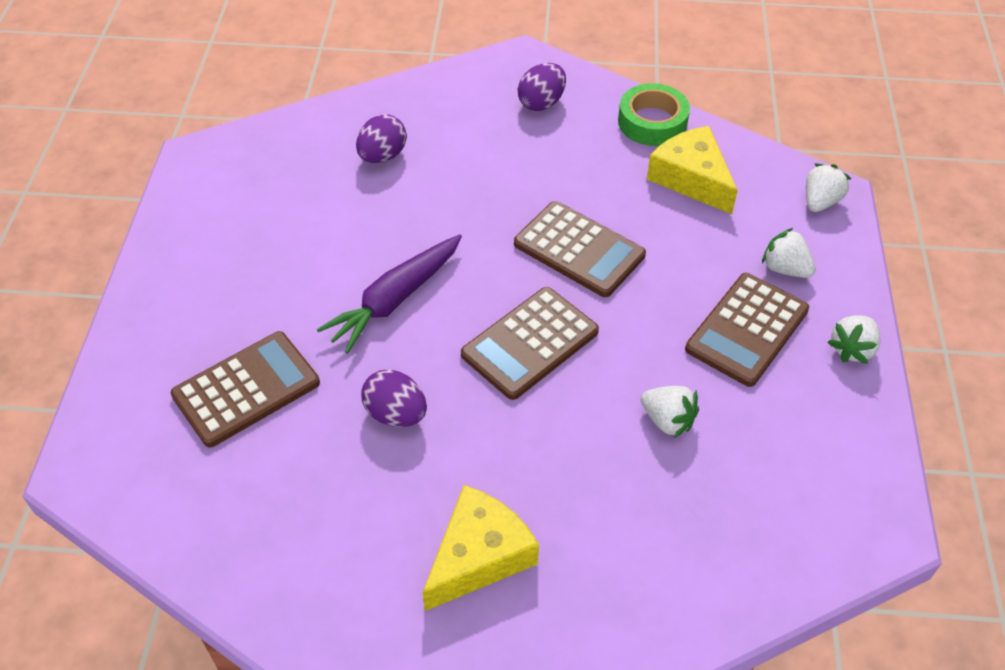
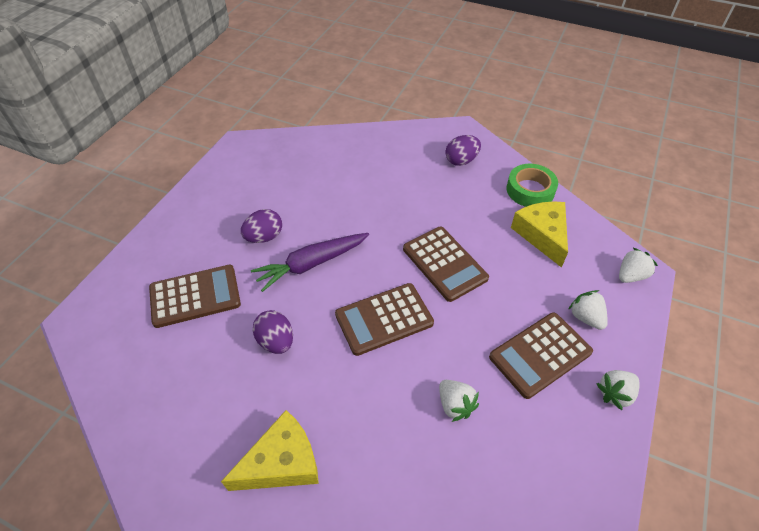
camera: 20 degrees right, 0 degrees up
purple egg [356,114,407,163] -> purple egg moved to [241,209,282,243]

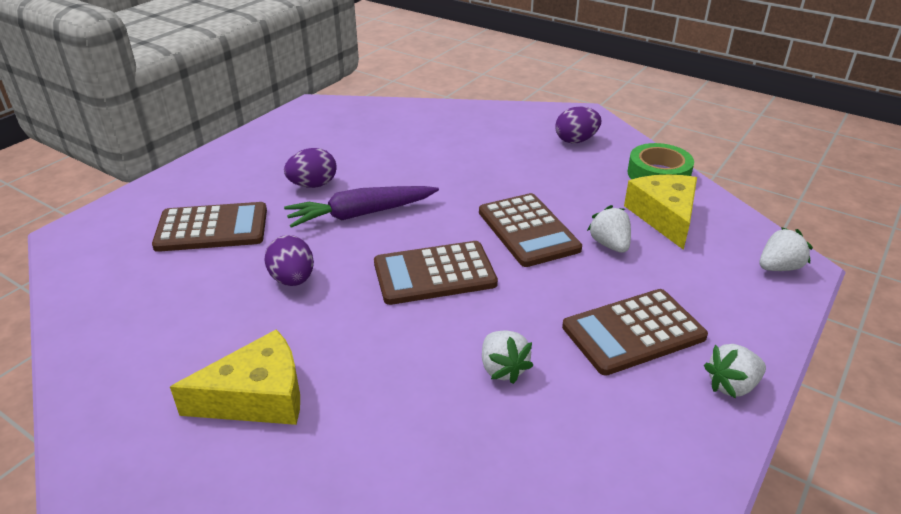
camera: 10 degrees right, 15 degrees down
white strawberry [568,290,608,330] -> white strawberry moved to [587,205,631,253]

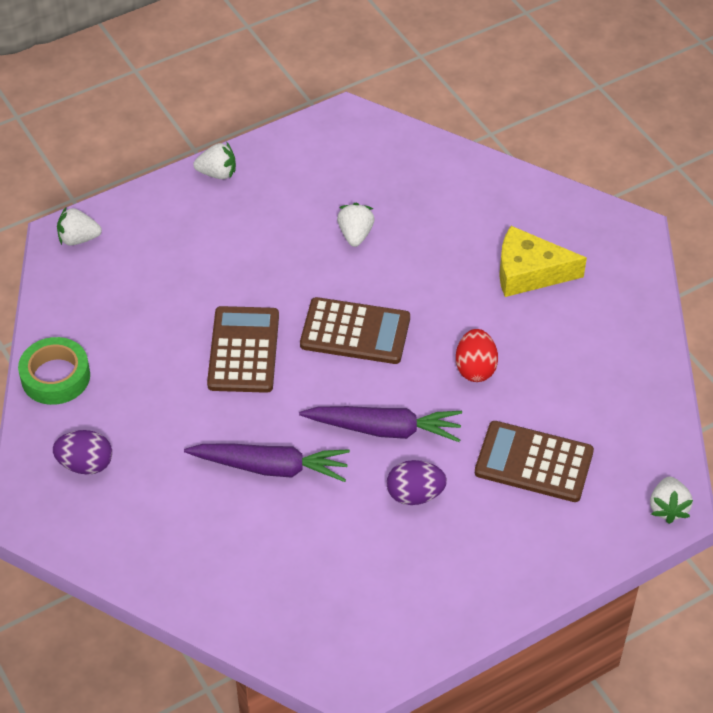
camera: 155 degrees left, 15 degrees up
purple egg [264,235,314,286] -> red egg [456,329,498,382]
brown calculator [562,289,708,375] -> none
white strawberry [587,205,631,253] -> white strawberry moved to [650,477,693,524]
yellow cheese [624,175,697,250] -> none
none -> purple carrot [184,444,350,482]

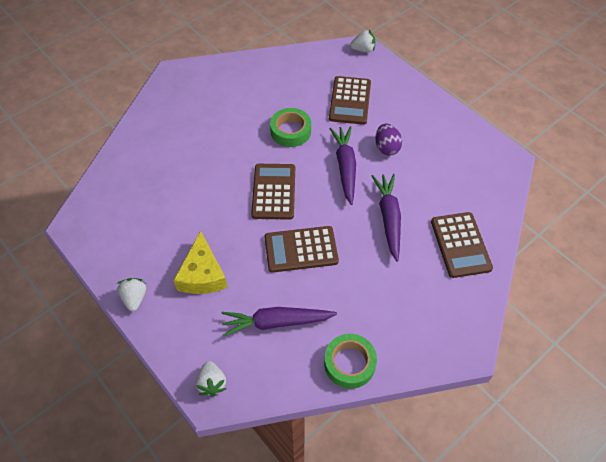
camera: 100 degrees left, 5 degrees up
purple egg [53,430,112,475] -> none
white strawberry [337,203,375,247] -> none
red egg [456,329,498,382] -> green tape [270,108,311,147]
yellow cheese [499,226,587,297] -> yellow cheese moved to [173,231,227,294]
none -> purple carrot [221,307,337,337]
none -> brown calculator [431,212,493,278]

